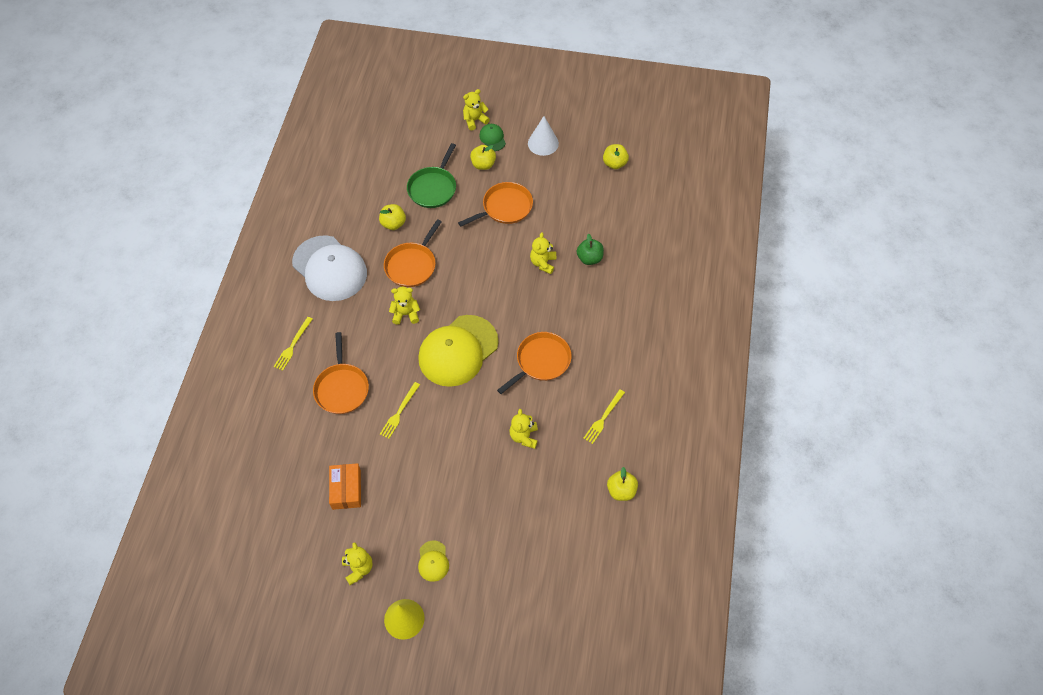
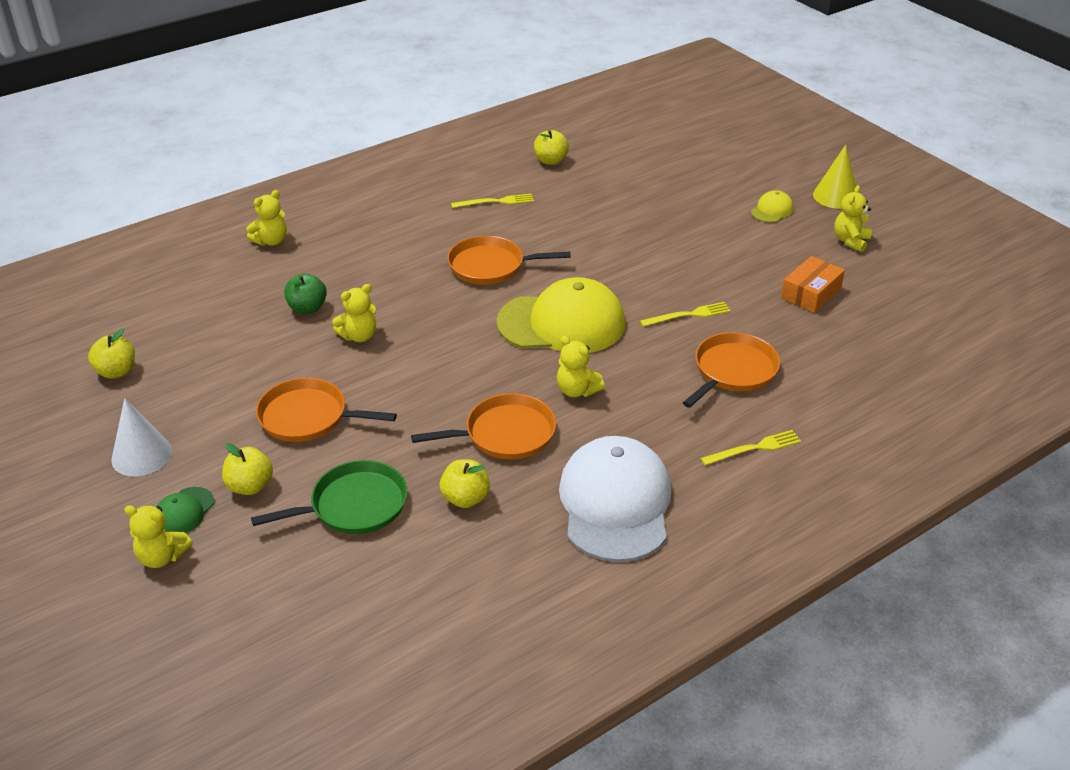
camera: 135 degrees left, 20 degrees down
yellow teddy bear [509,409,538,449] -> yellow teddy bear moved to [246,190,287,246]

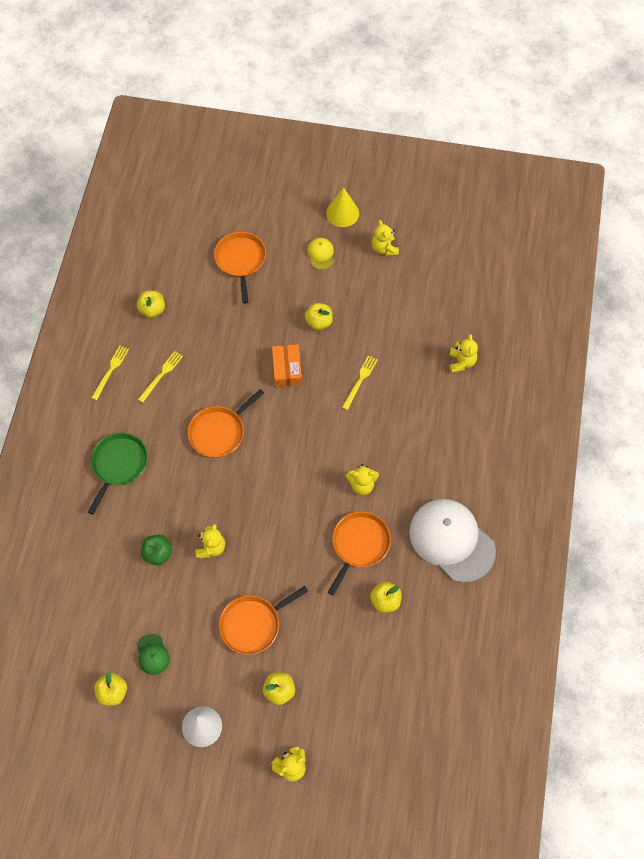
camera: 45 degrees left, 25 degrees up
green cap [156,487,214,533] -> green cap moved to [137,634,170,675]
yellow teddy bear [246,190,287,246] -> yellow teddy bear moved to [449,334,478,373]
green pan [251,460,407,534] -> green pan moved to [88,433,148,515]
yellow cap [496,277,625,353] -> none
orange pan [683,332,780,408] -> orange pan moved to [214,232,266,304]
yellow fork [700,430,801,465] -> yellow fork moved to [91,346,129,401]
orange box [781,256,845,313] -> orange box moved to [272,344,302,387]
none -> yellow apple [305,303,333,330]

